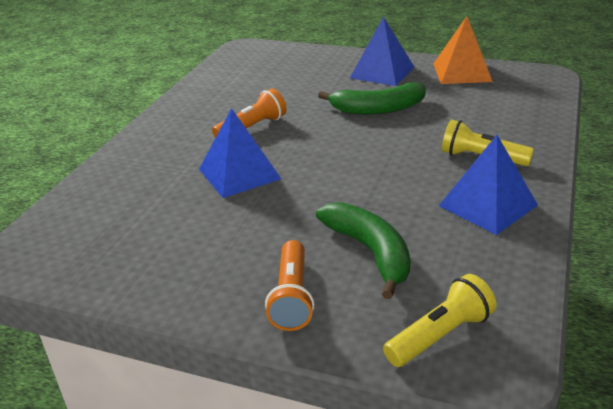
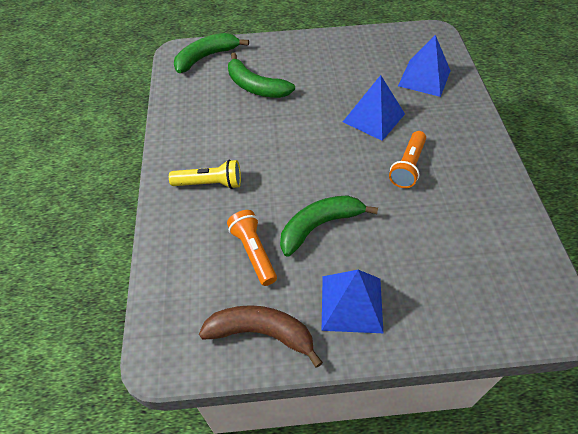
camera: 155 degrees right, 20 degrees up
orange flashlight [265,240,315,331] -> orange flashlight moved to [227,210,277,286]
yellow flashlight [383,274,497,367] -> green banana [174,33,249,73]
orange pyramid [433,16,493,84] -> brown banana [199,305,323,368]
blue pyramid [439,135,538,235] -> blue pyramid moved to [398,35,451,97]

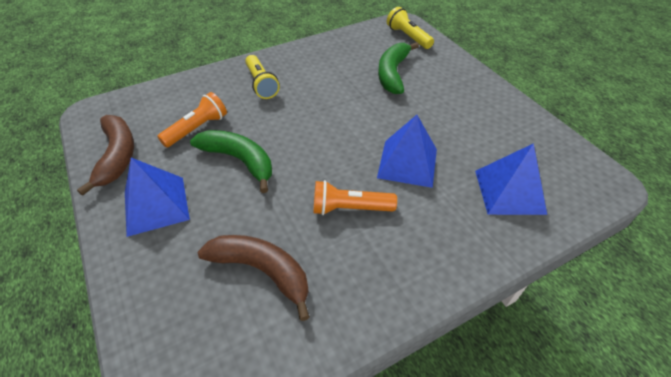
camera: 65 degrees right, 5 degrees down
green banana [174,33,249,73] -> yellow flashlight [387,7,434,49]
none -> brown banana [198,235,310,321]

